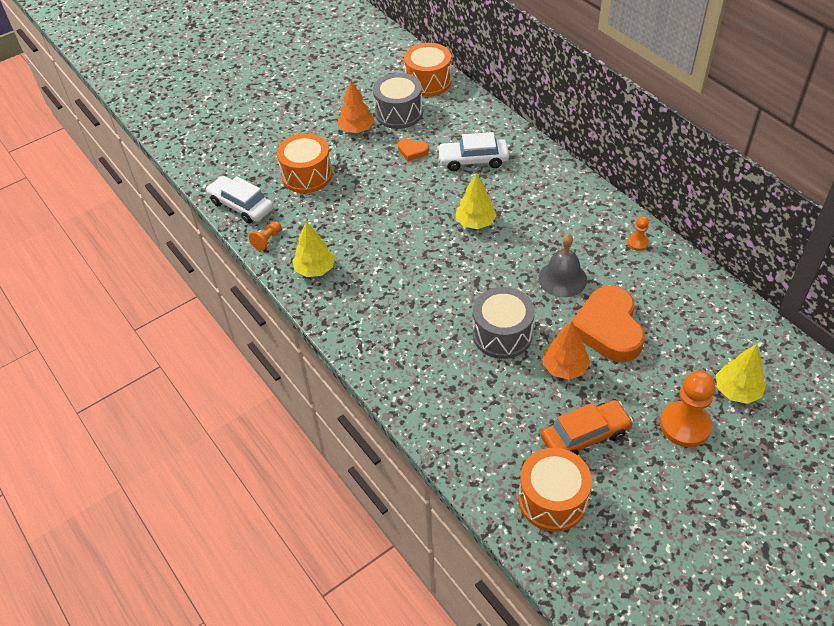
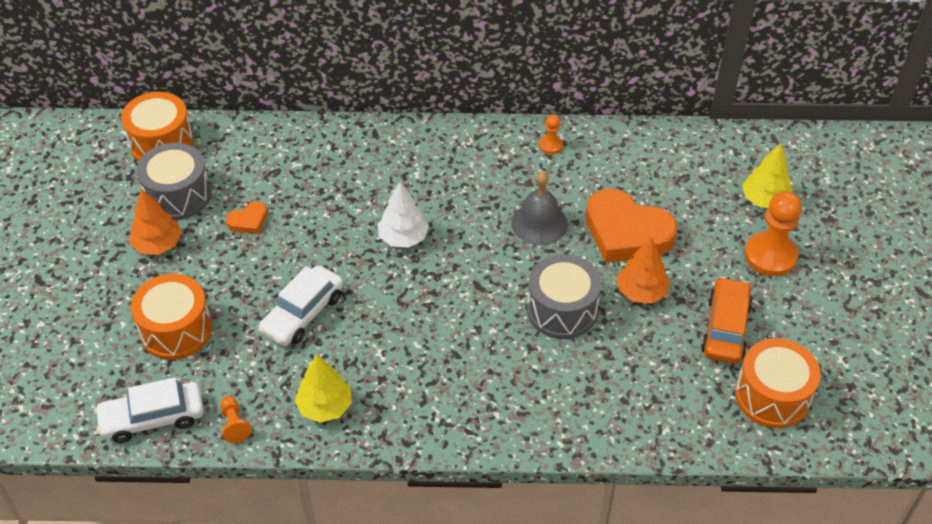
camera: 55 degrees left, 0 degrees up
white car [437,132,509,171] -> white car moved to [258,265,343,346]
yellow tree [455,174,497,229] -> white tree [378,182,429,247]

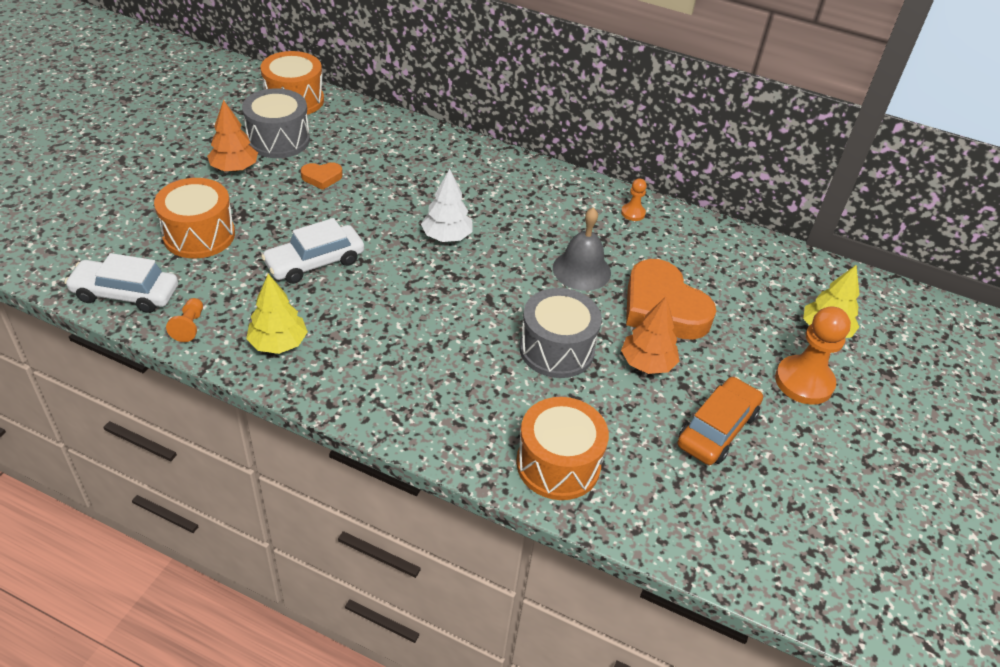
camera: 20 degrees right, 5 degrees down
orange drum [735,338,821,428] -> orange drum moved to [516,397,609,500]

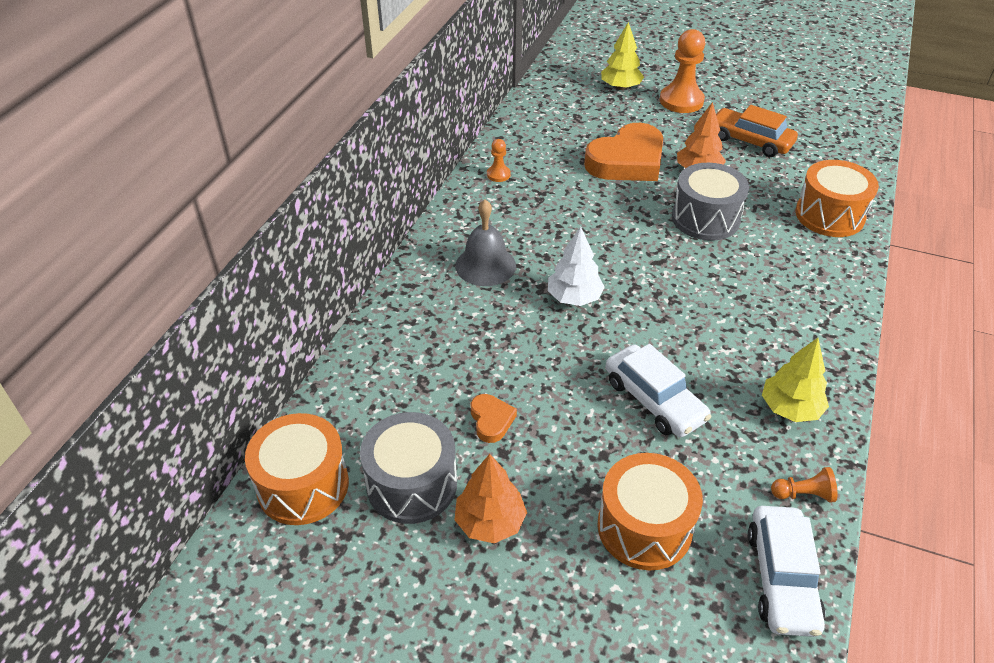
camera: 90 degrees left, 0 degrees up
grey bell [553,208,611,291] -> grey bell moved to [455,200,516,286]

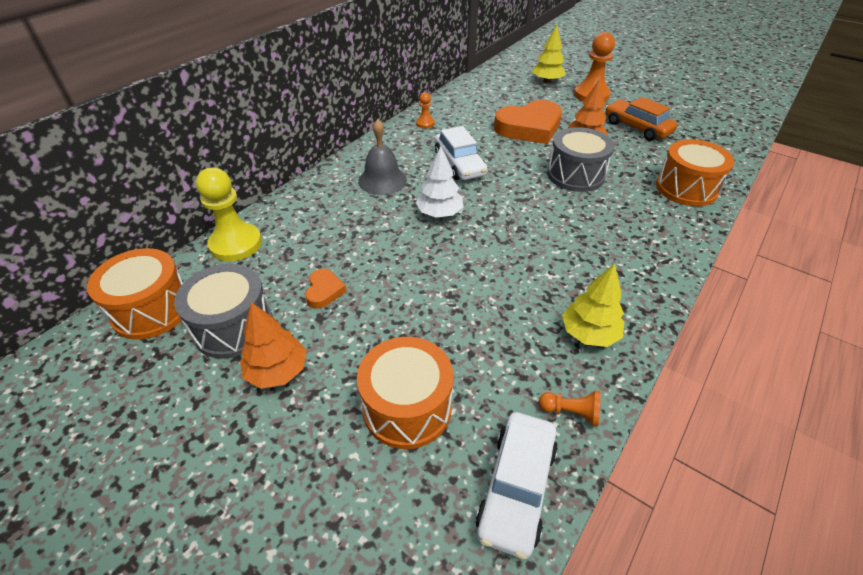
camera: 15 degrees right, 0 degrees up
white car [606,344,711,437] -> white car moved to [435,126,488,180]
none -> yellow pawn [196,167,262,261]

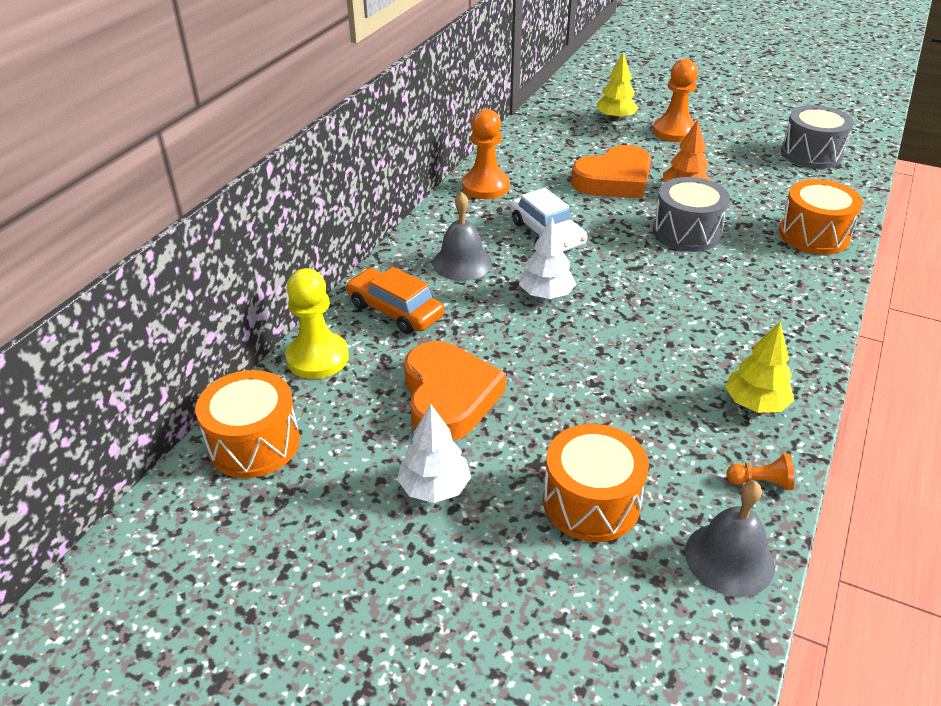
camera: 10 degrees left, 5 degrees down
grey drum [174,264,273,359] -> grey drum moved to [781,105,854,169]
orange tree [240,302,307,389] -> white tree [397,404,471,503]
orange heart [305,269,347,309] -> orange heart [404,341,506,441], size x2.21
orange pawn [416,92,435,128] -> orange pawn [462,109,510,199], size x2.03
white car [476,412,558,559] -> grey bell [685,481,775,597]
orange car [605,97,678,141] -> orange car moved to [346,267,444,334]

